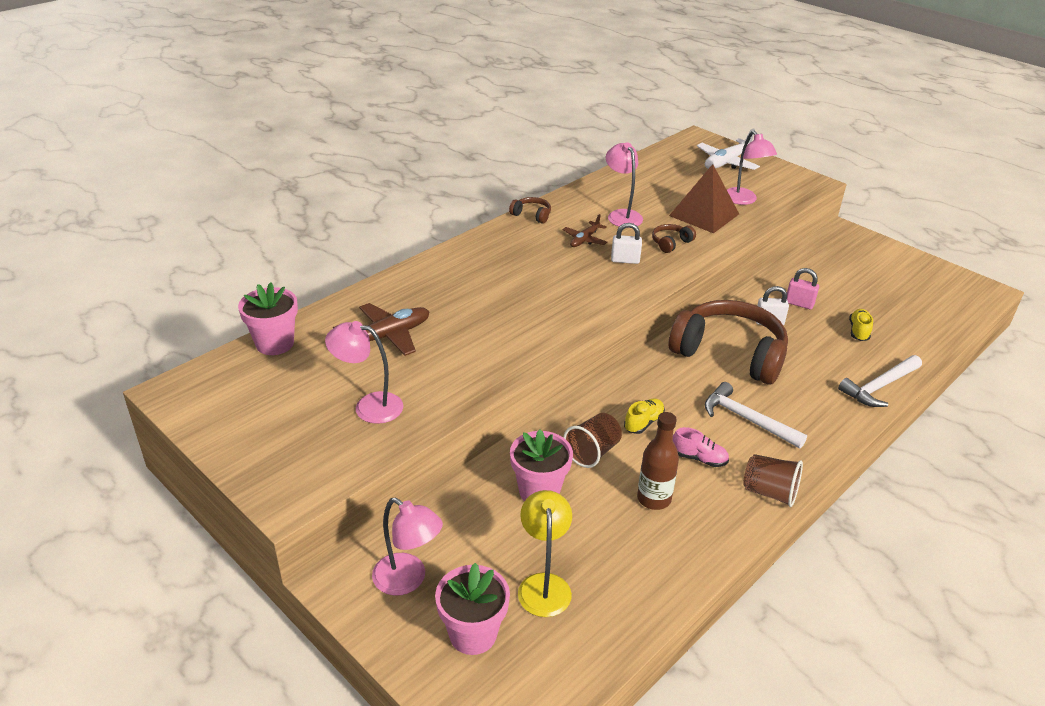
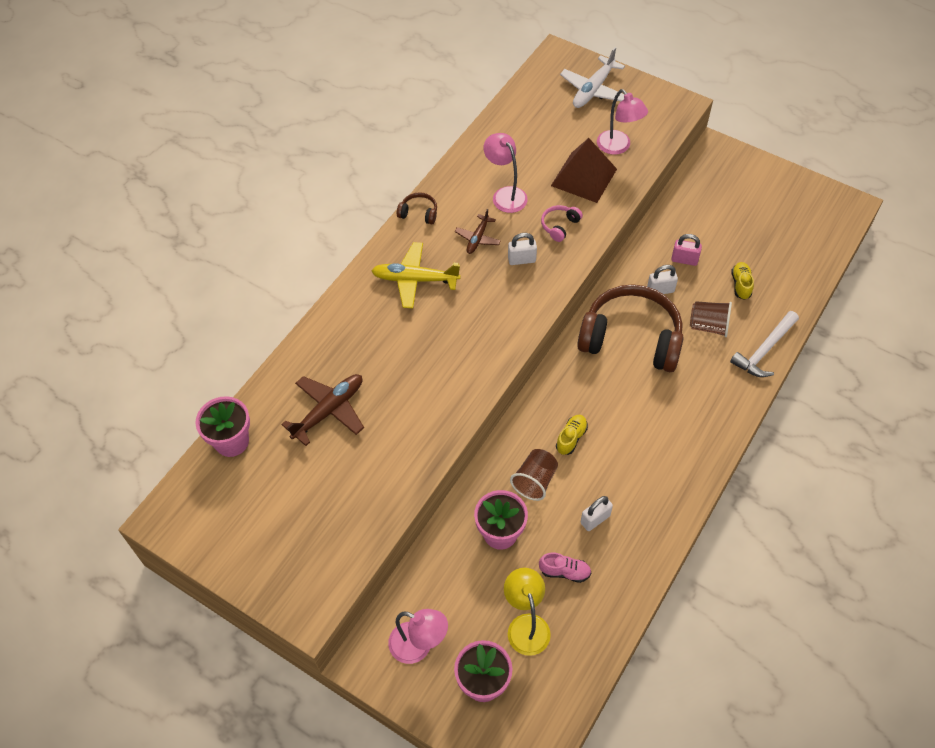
camera: 10 degrees left, 20 degrees up
pink lamp [325,321,403,424] -> none
brown bottle [637,412,679,510] -> white padlock [581,496,613,531]
brown headphones [652,224,696,253] -> pink headphones [541,205,583,242]
pink shoe [673,427,729,467] -> pink shoe moved to [539,552,591,583]
white hammer [705,382,807,449] -> none
brown cup [743,454,803,507] -> brown cup moved to [690,301,732,337]
none -> yellow plane [371,242,461,308]

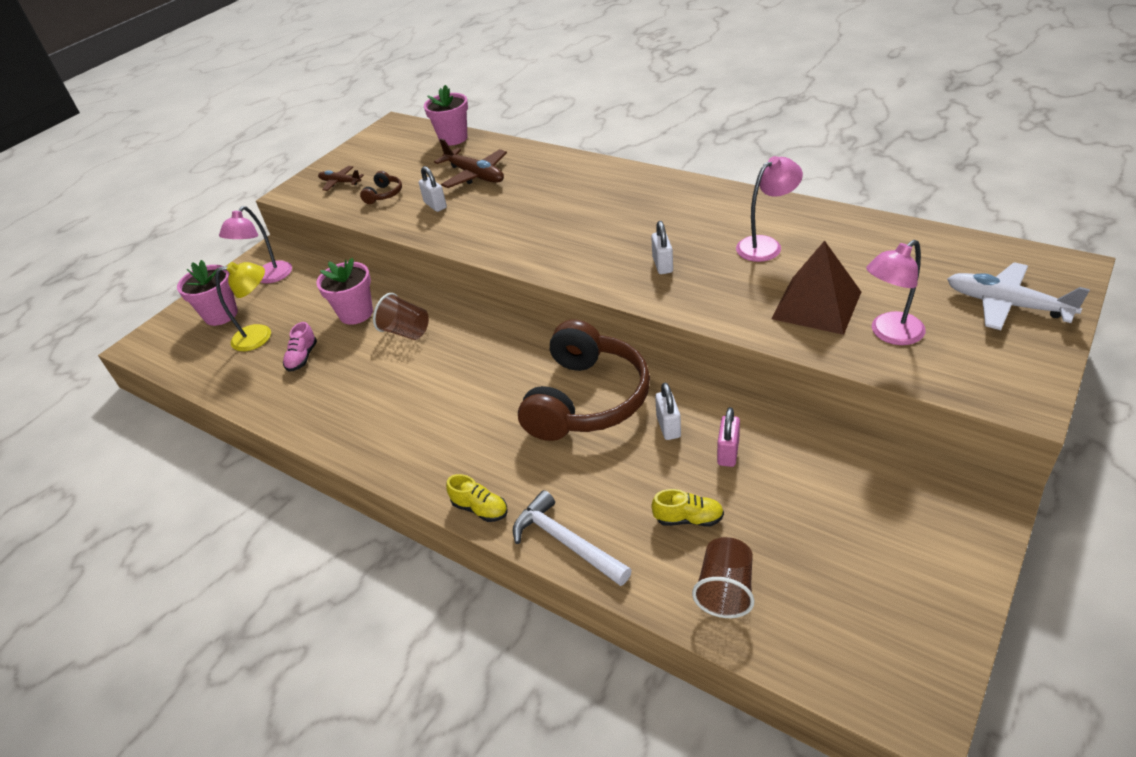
camera: 95 degrees right, 15 degrees down
yellow plane [371,242,461,308] -> none
brown headphones [397,192,437,224] -> brown headphones moved to [360,171,402,204]
brown plane [455,209,501,254] -> brown plane moved to [318,166,364,191]
pink headphones [541,205,583,242] -> none
yellow shoe [556,415,588,455] -> yellow shoe moved to [446,474,508,522]
white padlock [581,496,613,531] -> white padlock moved to [419,166,447,212]
brown cup [690,301,732,337] -> brown cup moved to [692,537,754,618]

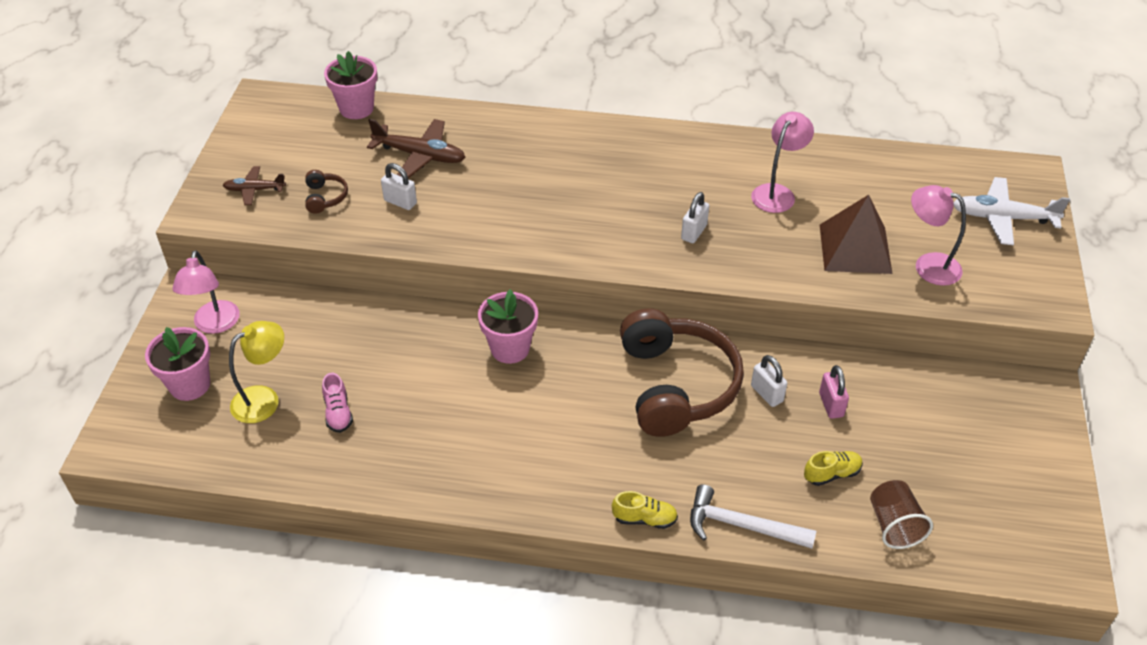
camera: 30 degrees left, 5 degrees up
pink flower pot [316,258,373,325] -> pink flower pot moved to [478,289,538,364]
brown cup [373,293,429,340] -> none
white padlock [651,221,673,274] -> white padlock turned 60 degrees clockwise [681,192,709,243]
pink lamp [866,240,926,345] -> pink lamp turned 90 degrees clockwise [911,185,966,286]

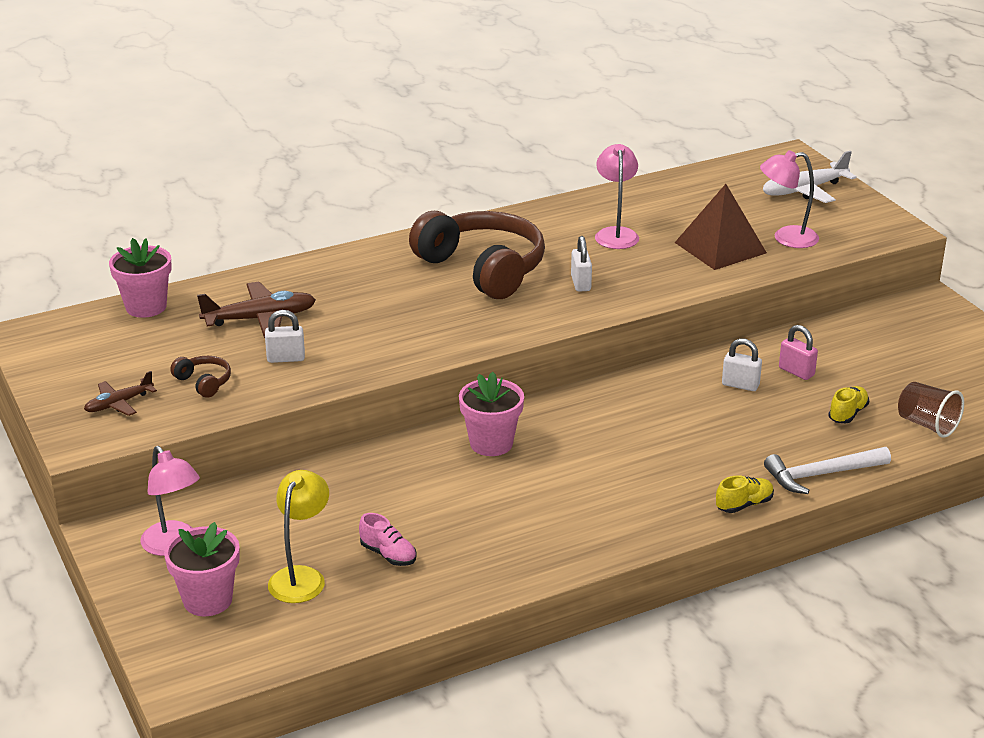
camera: 35 degrees left, 15 degrees down
brown headphones [620,309,744,437] -> brown headphones moved to [409,211,545,299]

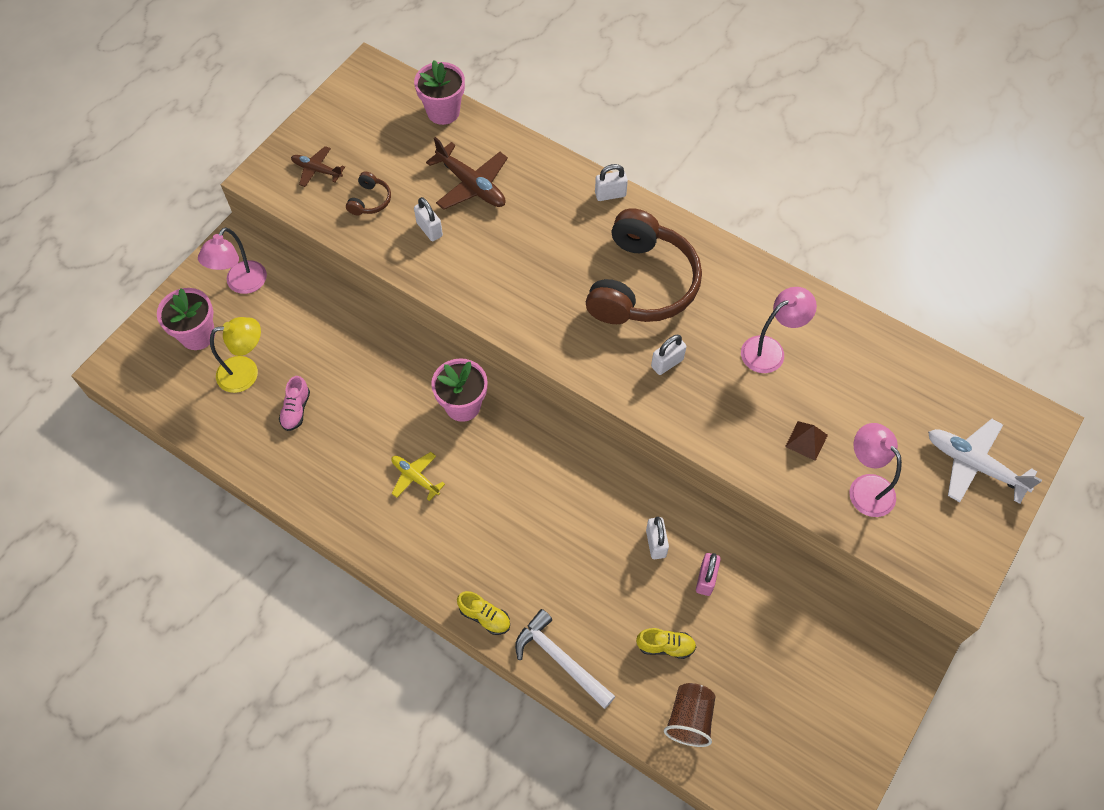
camera: 60 degrees right, 30 degrees up
brown pyramid [675,184,767,270] -> brown pyramid [785,421,828,461], size x0.49
none -> yellow plane [391,452,445,501]
none -> white padlock [595,164,628,201]

